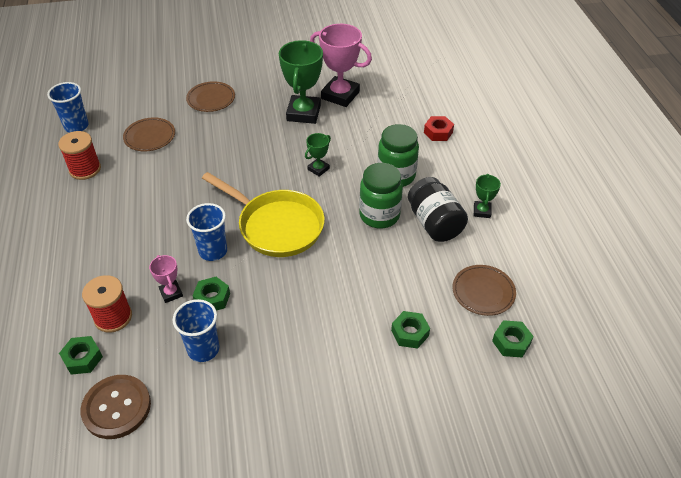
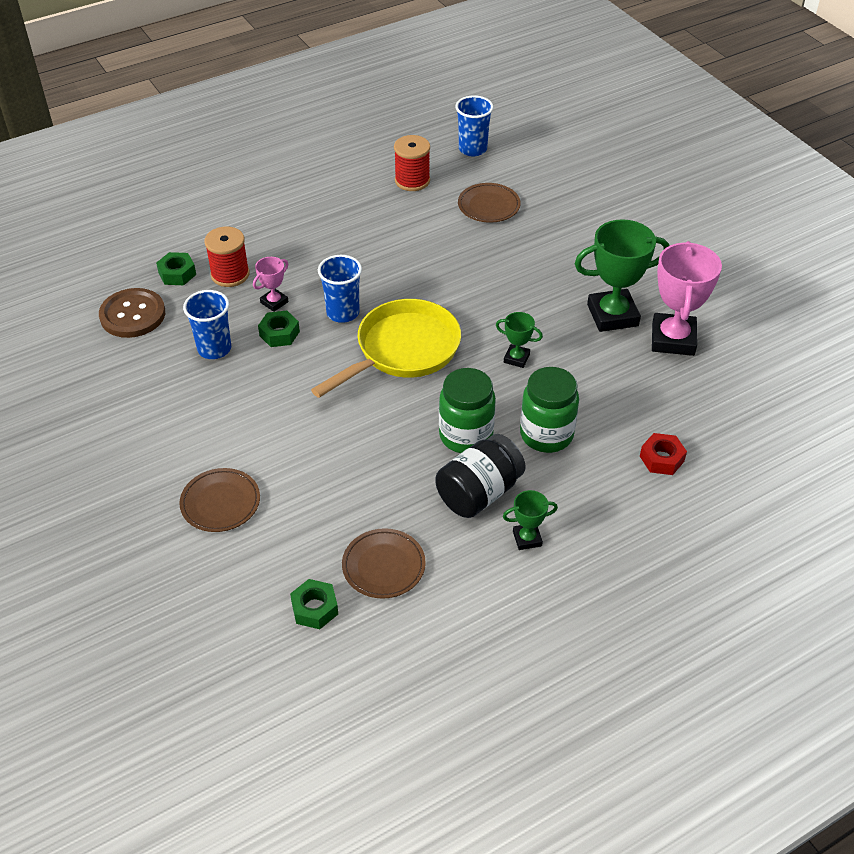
camera: 70 degrees right, 0 degrees up
brown plate [186,81,235,112] -> brown plate moved to [179,468,260,532]
yellow pan [202,172,325,257] -> yellow pan turned 150 degrees counterclockwise [311,299,461,398]
green nut [391,311,430,349] -> none

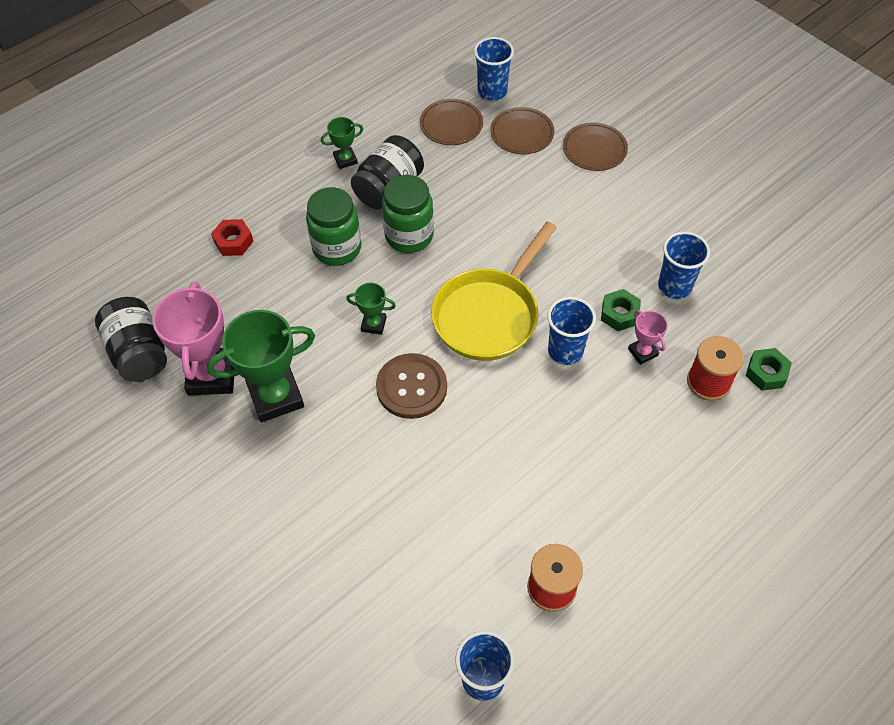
camera: 170 degrees right, 10 degrees up
brown button [99,288,165,338] -> brown button moved to [376,353,447,419]
pink trophy [253,257,288,312] -> pink trophy turned 60 degrees counterclockwise [628,310,668,365]
green nut [290,579,338,629] -> blue cup [474,37,514,101]
brown plate [458,183,521,223] -> brown plate moved to [490,107,555,154]
none -> black jar [95,297,167,382]

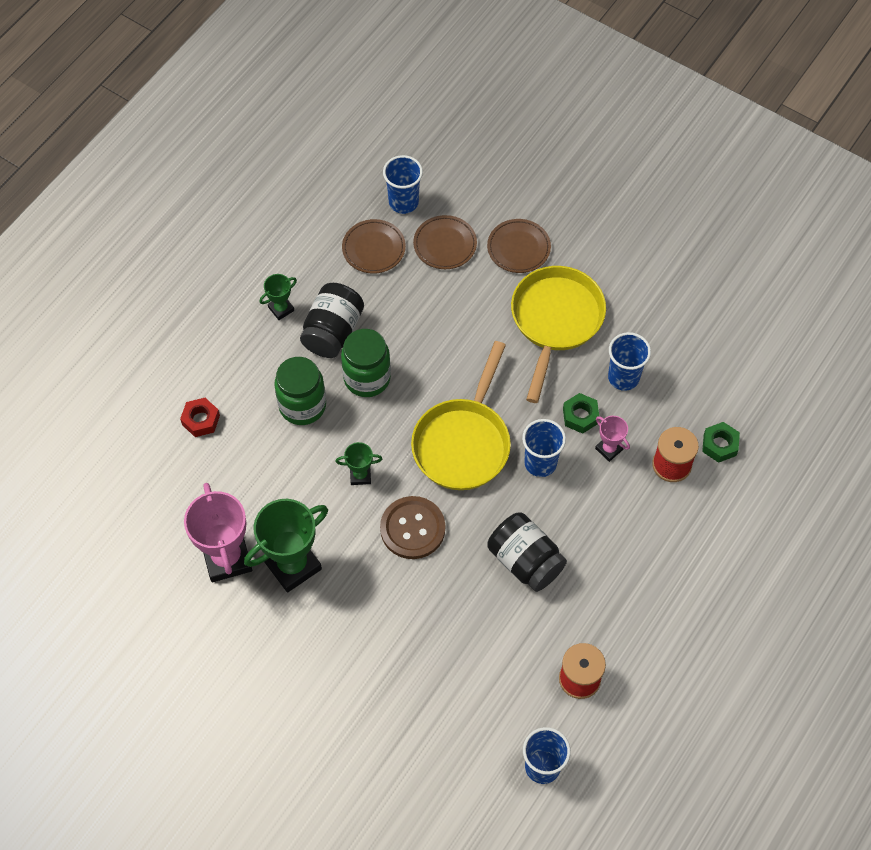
camera: 15 degrees left, 5 degrees up
black jar [95,297,167,382] -> black jar moved to [487,512,567,592]
none -> yellow pan [511,266,606,403]

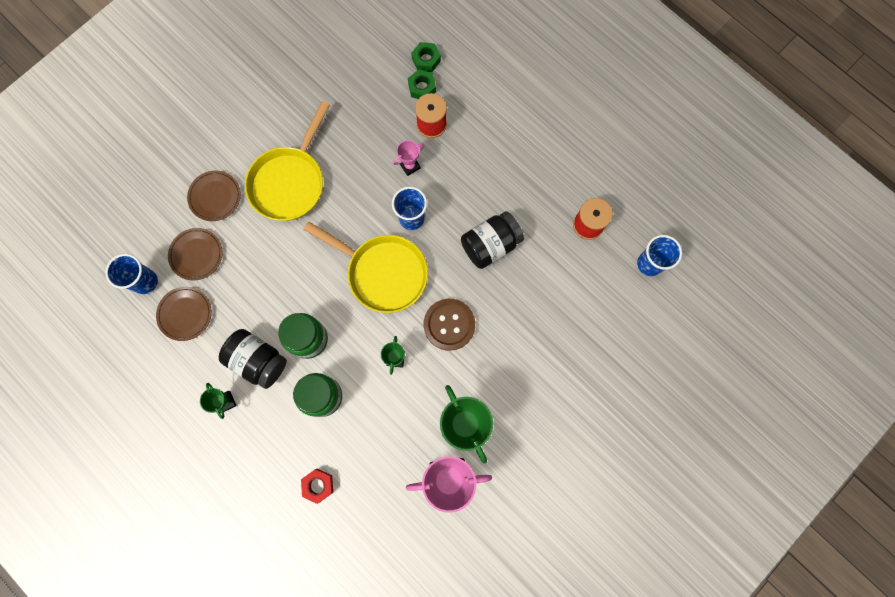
camera: 80 degrees left, 15 degrees up
yellow pan [511,266,606,403] -> yellow pan turned 90 degrees counterclockwise [245,101,330,221]
green nut [563,393,599,434] -> green nut moved to [411,42,441,72]
blue cup [608,332,651,391] -> none

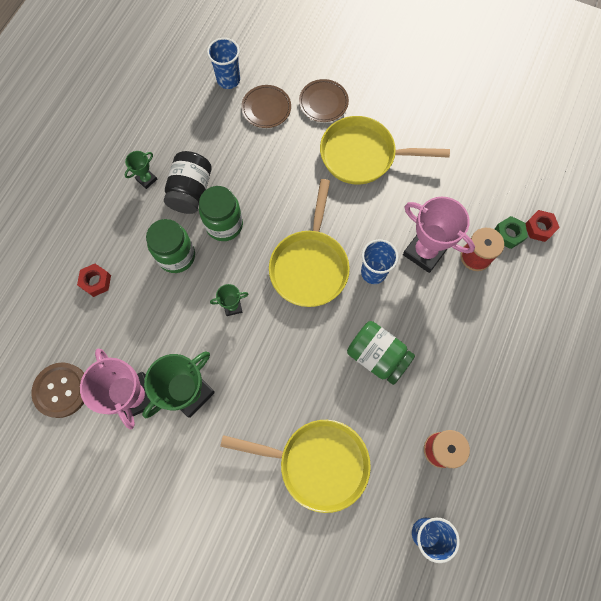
camera: 70 degrees right, 5 degrees down
brown plate [156,287,212,341] -> none
pink trophy [393,140,424,176] -> pink trophy [403,197,475,273], size x2.03
green nut [411,42,441,72] -> red nut [526,210,560,242]
brown button [423,299,475,351] -> brown button moved to [31,362,84,418]
black jar [461,211,524,269] -> green jar [347,321,415,385]
none -> yellow pan [220,420,371,513]

